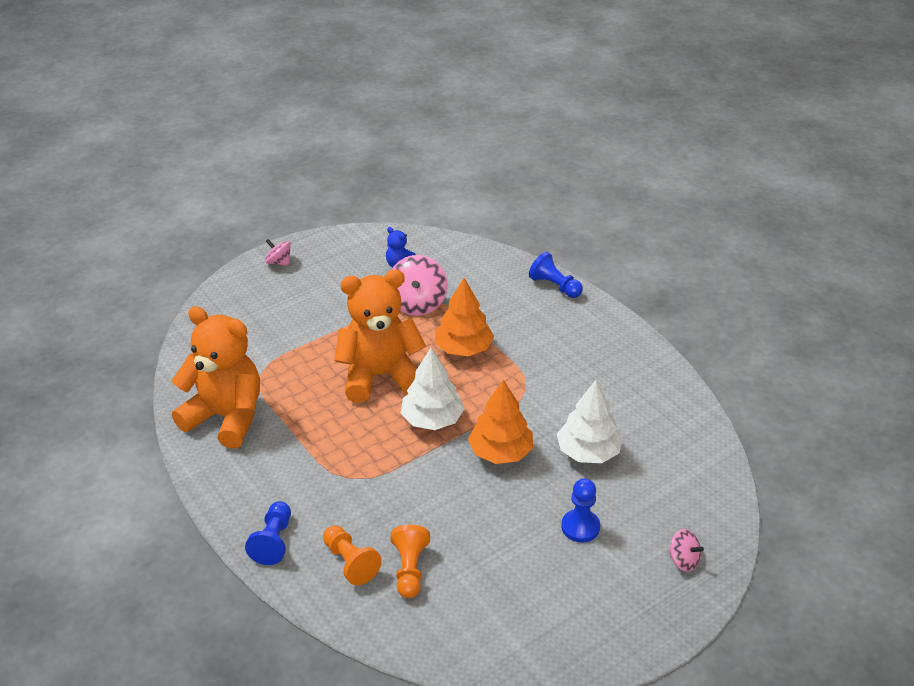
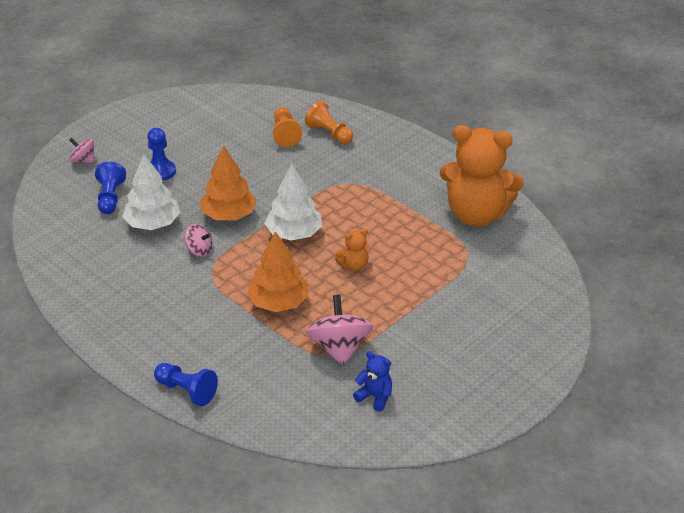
camera: 170 degrees right, 0 degrees up
blue pawn [245,501,291,565] -> blue pawn moved to [95,162,126,214]
pink spinning top [265,239,291,266] -> pink spinning top moved to [185,224,213,257]
orange teddy bear [334,270,426,403] -> orange teddy bear [335,229,369,271], size x0.41

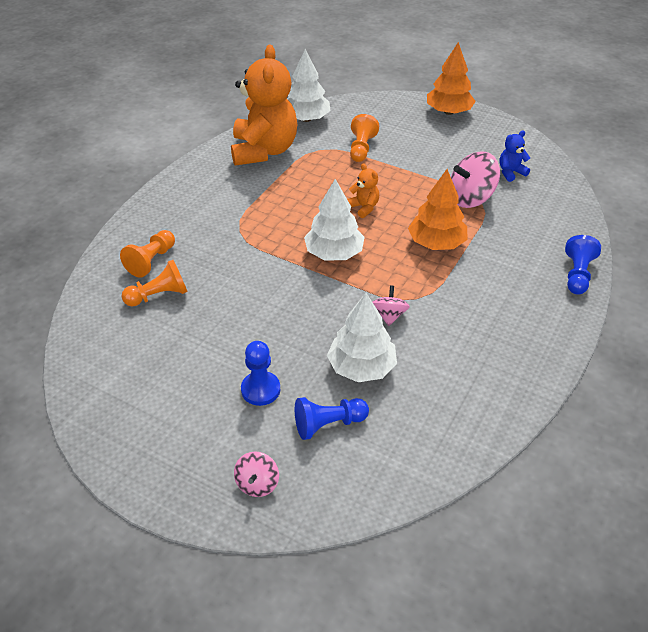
camera: 105 degrees left, 5 degrees up
orange tree [200,145,257,220] -> orange tree moved to [427,42,476,115]
blue teddy bear [353,351,392,412] -> blue teddy bear turned 45 degrees clockwise [499,131,530,182]
none -> white tree [287,49,330,122]
none -> orange pawn [350,114,379,162]

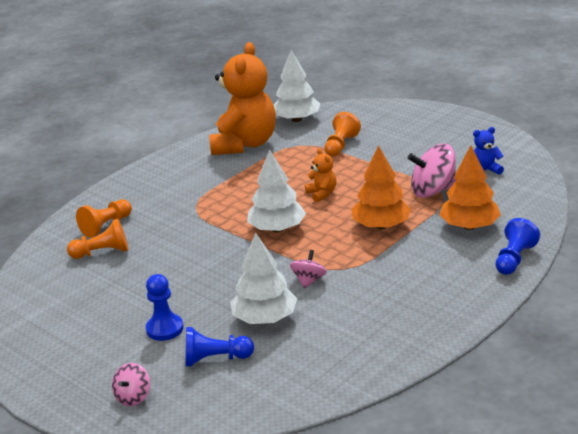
camera: 15 degrees right, 15 degrees down
orange tree [427,42,476,115] -> orange tree moved to [439,145,501,230]

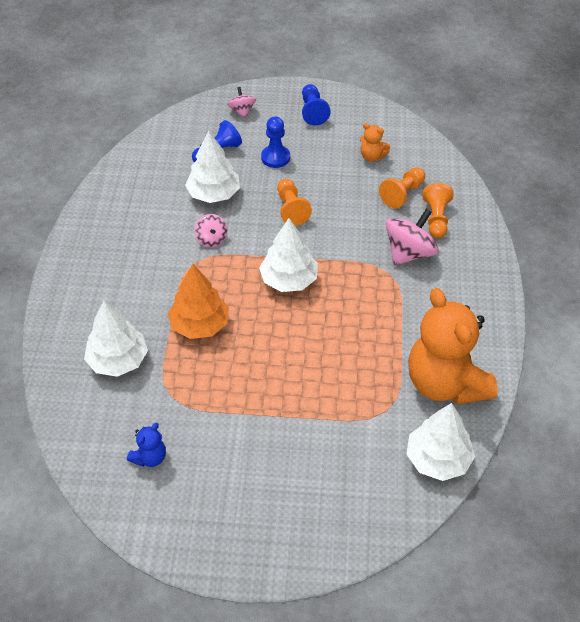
camera: 140 degrees right, 20 degrees up
orange teddy bear [305,149,336,202] -> orange teddy bear moved to [360,123,390,162]
orange pawn [324,112,361,156] -> orange pawn moved to [277,179,312,226]
pink spinning top [408,144,456,198] -> pink spinning top moved to [386,209,439,265]
orange tree [439,145,501,230] -> white tree [84,301,148,377]
blue pawn [496,218,540,275] -> blue pawn moved to [302,84,331,126]

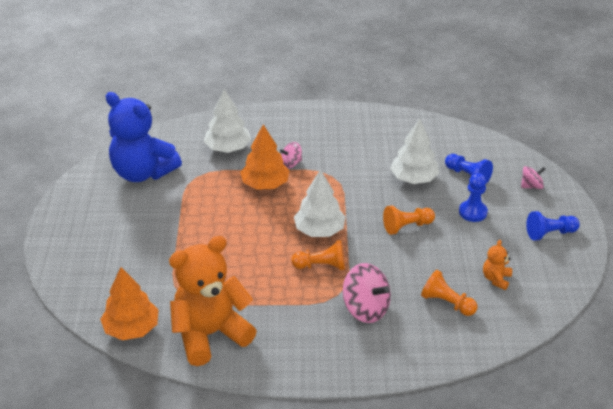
camera: 85 degrees right, 10 degrees down
blue teddy bear [127,423,166,467] -> blue teddy bear [106,92,182,182], size x2.41
pink spinning top [194,214,228,247] -> pink spinning top moved to [280,142,302,169]
white tree [406,403,475,481] -> orange tree [100,267,159,340]
orange pawn [422,183,454,238] -> orange pawn moved to [291,240,345,270]

